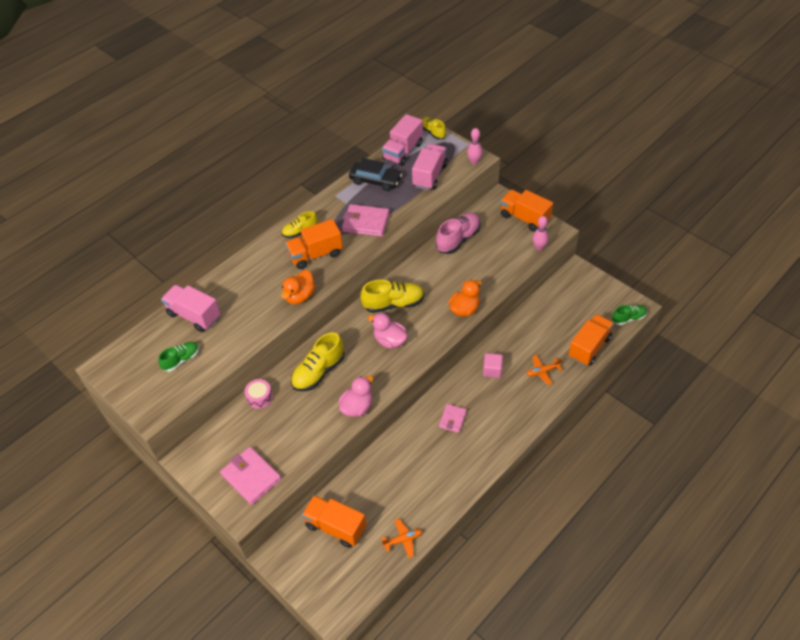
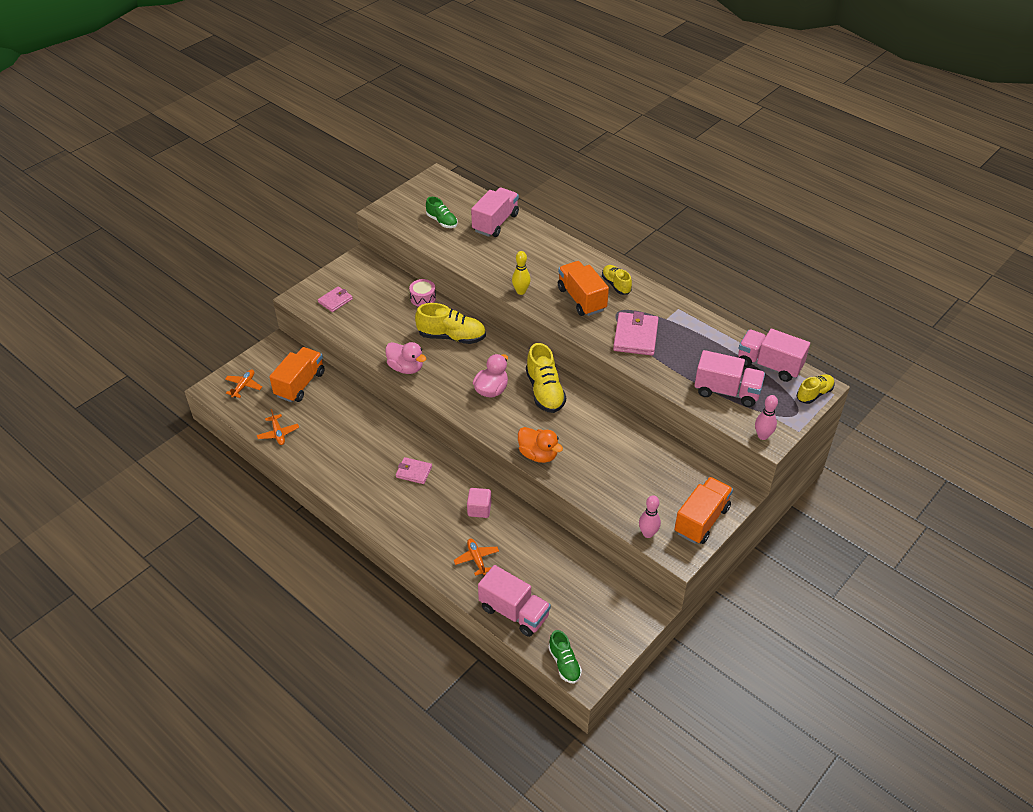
camera: 85 degrees right, 5 degrees down
pink wallet [220,447,281,505] -> pink wallet [318,286,353,312], size x0.60
orange duck [281,270,315,304] -> yellow bowling pin [512,251,531,295]
yellow shoe [291,332,345,391] -> yellow shoe turned 150 degrees clockwise [415,303,486,344]
black car [349,158,402,191] -> none
pink shoe [436,213,481,254] -> none
orange truck [568,314,614,366] -> pink truck [478,565,551,637]
none -> orange plane [225,369,262,398]

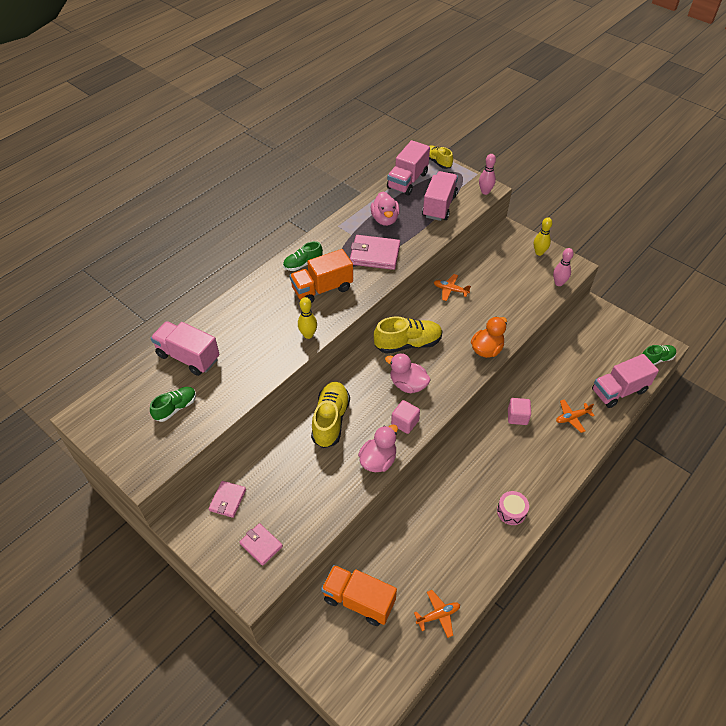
camera: 90 degrees left, 5 degrees up
orange plane [225,369,262,398] -> orange plane moved to [434,274,471,301]
pink wallet [396,457,432,484] -> pink wallet moved to [209,481,246,518]
pink drum [409,279,436,307] -> pink drum moved to [497,491,529,525]
pink truck [478,565,551,637] -> pink truck turned 150 degrees counterclockwise [592,354,659,408]
yellow shoe [602,265,632,295] -> green shoe [283,241,323,271]
orange truck [675,477,733,544] -> yellow bowling pin [534,217,552,256]
none -> pink duck [371,191,400,226]
none -> pink cube [391,400,420,434]

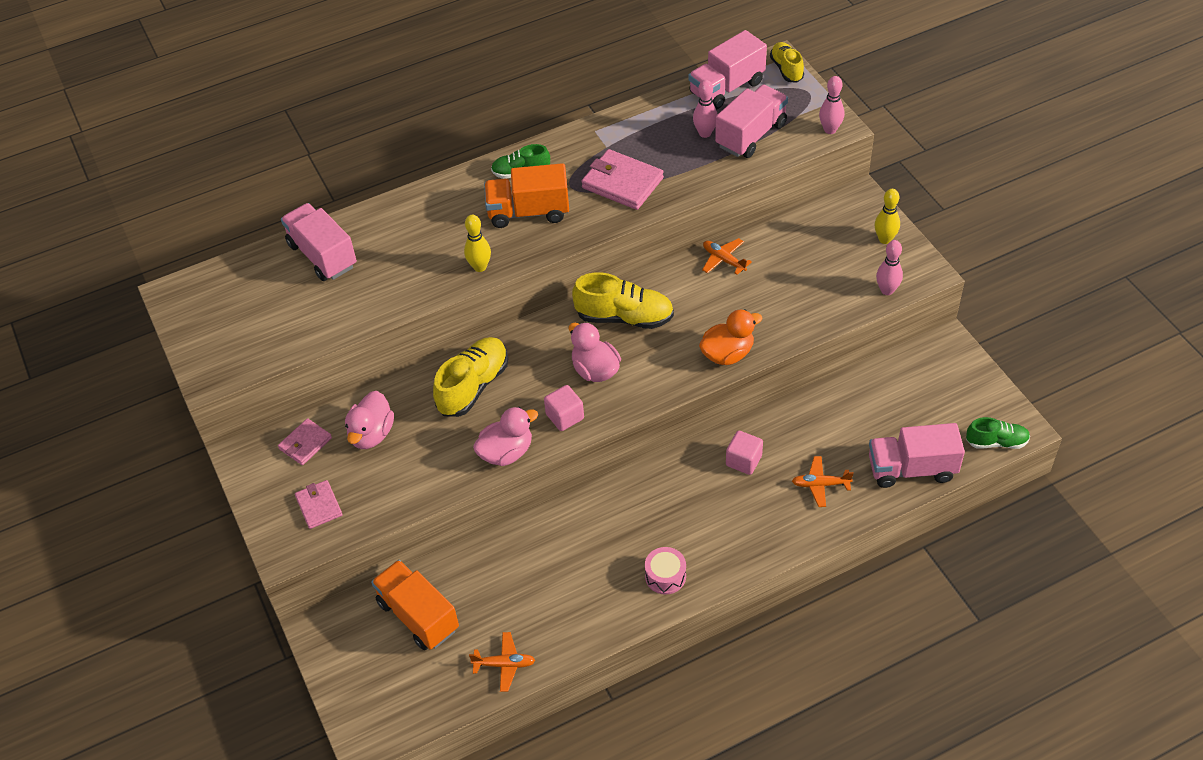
camera: 25 degrees right, 0 degrees up
green shoe [150,387,196,422] -> none
pink duck [371,191,400,226] -> pink duck moved to [345,391,394,449]
none -> pink bowling pin [693,80,718,138]

